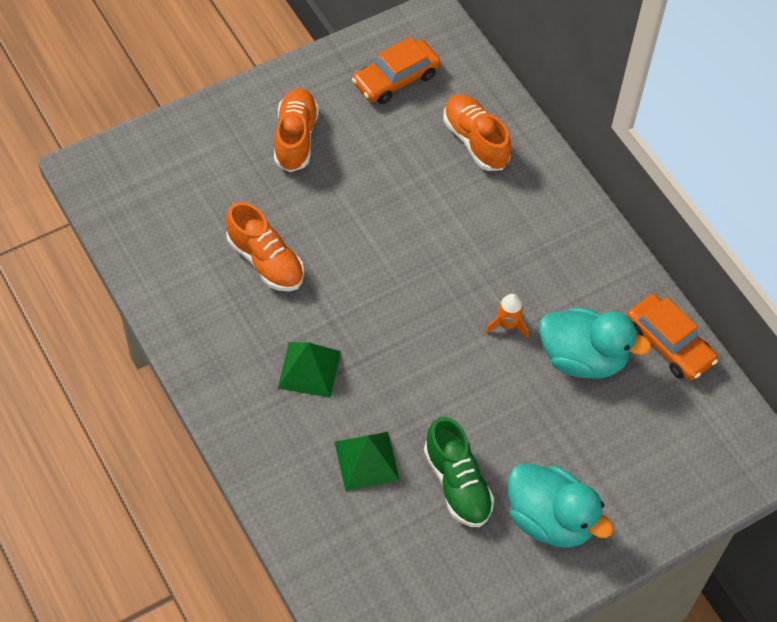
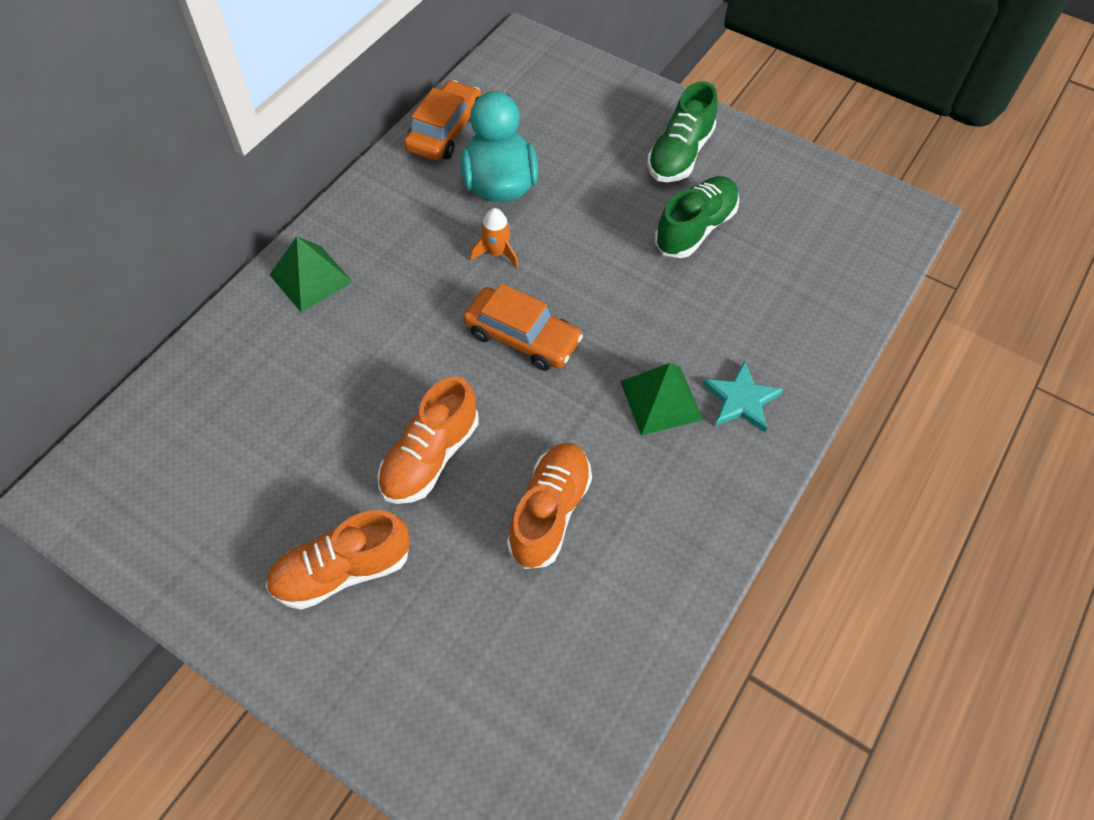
camera: 115 degrees left, 0 degrees up
green pyramid [335,432,400,491] -> green pyramid moved to [270,236,353,313]
orange car [352,37,441,104] -> orange car moved to [463,283,583,371]
orange shoe [443,94,511,171] -> orange shoe moved to [378,377,479,504]
turquoise duck [508,463,614,548] -> green shoe [647,81,718,182]
none -> turquoise star [702,361,784,432]

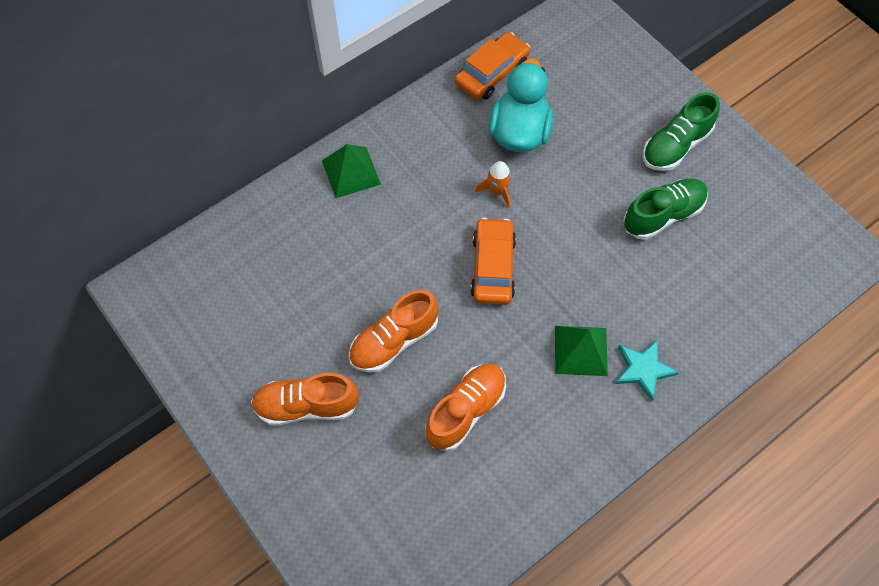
camera: 20 degrees right, 5 degrees up
orange car [463,283,583,371] -> orange car turned 135 degrees counterclockwise [470,218,516,305]

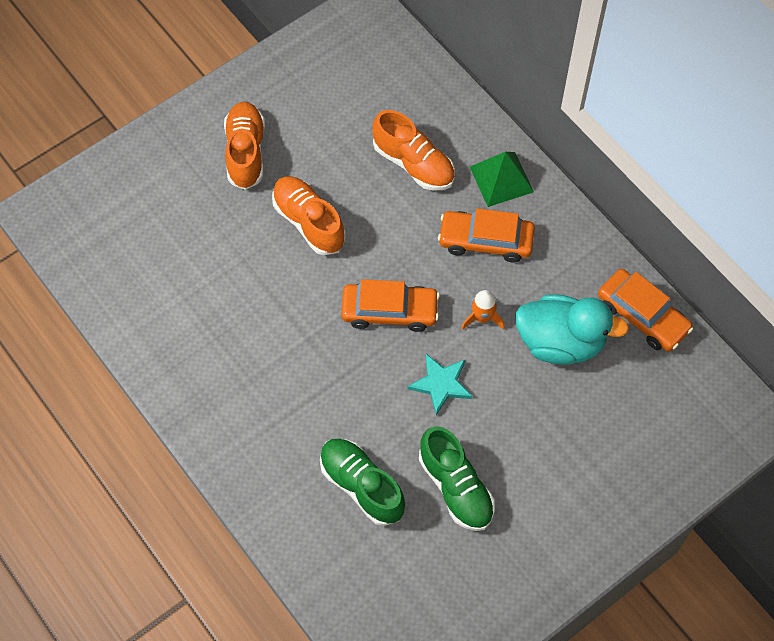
camera: 90 degrees right, 0 degrees up
orange shoe [425,364,506,451] -> orange shoe moved to [372,110,455,191]
green pyramid [555,326,608,376] -> none
turquoise star [615,339,679,401] -> turquoise star moved to [408,354,472,416]
green shoe [643,92,720,171] -> green shoe moved to [320,439,405,526]
none -> orange car [438,208,535,263]

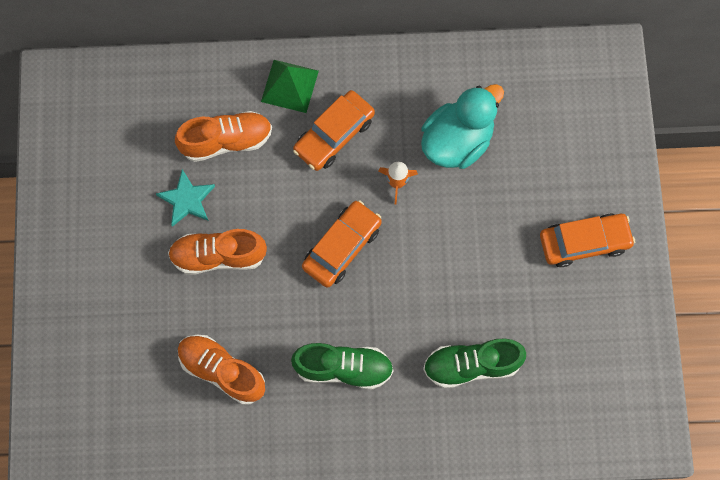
camera: 55 degrees left, 10 degrees up
orange shoe [224,101,265,190] -> orange shoe moved to [178,335,265,405]
turquoise star [408,354,472,416] -> turquoise star moved to [156,169,215,227]
green shoe [419,426,495,531] -> green shoe moved to [291,343,394,390]
orange car [598,269,693,352] -> orange car moved to [540,213,635,267]

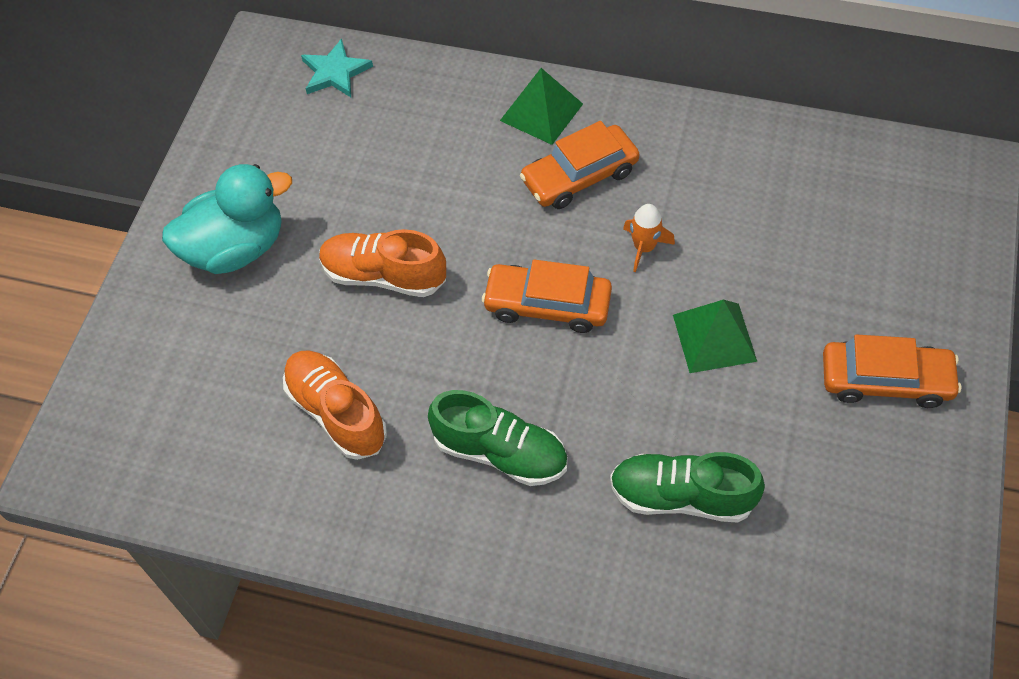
camera: 20 degrees right, 15 degrees down
turquoise star [156,169,215,227] -> turquoise star moved to [301,39,373,97]
orange shoe [175,111,272,162] -> none
orange car [302,200,382,287] -> orange car turned 135 degrees counterclockwise [482,260,612,333]
turquoise duck [421,84,504,169] -> turquoise duck moved to [162,164,292,274]
none -> green pyramid [673,300,757,373]

